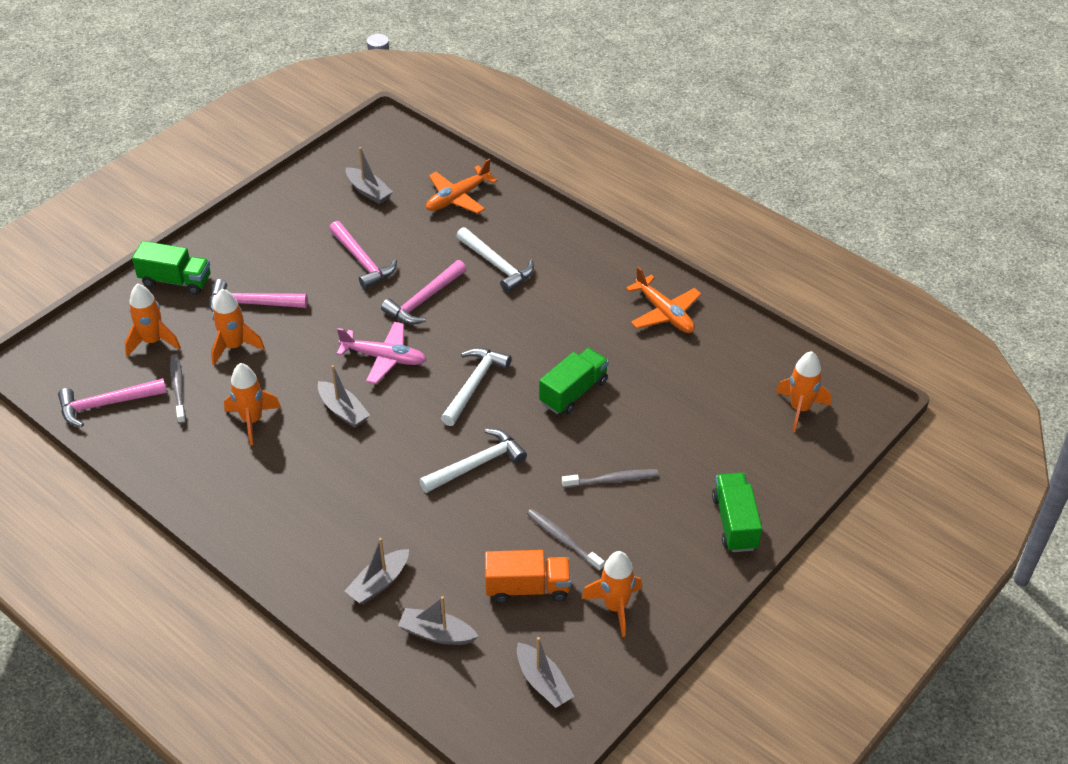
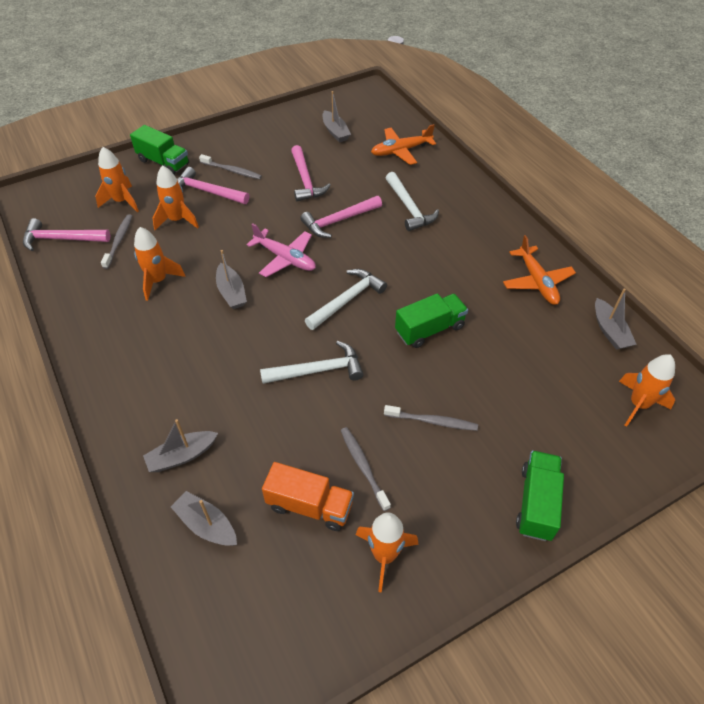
camera: 20 degrees right, 5 degrees up
grey boat [517,637,575,708] -> grey boat moved to [595,288,637,350]
none -> grey toothbrush [199,154,262,180]

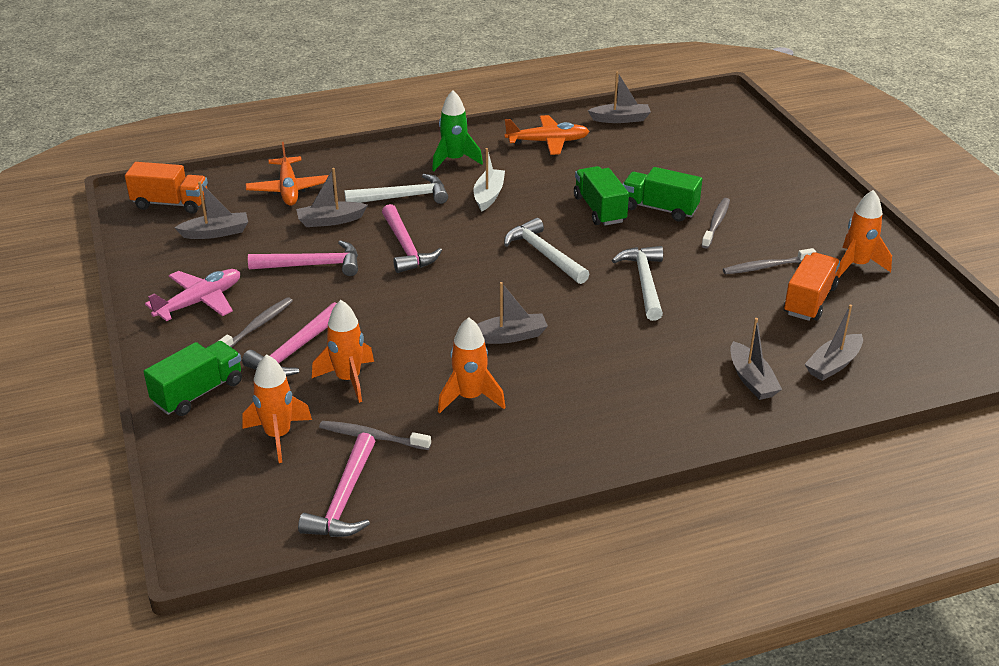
camera: 80 degrees left, 15 degrees down
pink plane [247,223,316,277] -> pink plane moved to [145,269,240,321]
green truck [516,451,564,541] -> green truck moved to [622,167,702,221]
orange rocket [619,354,675,427] -> none
none -> orange truck [125,162,208,214]
none -> grey boat [296,168,368,227]
none -> green rocket [432,90,483,171]
none -> white boat [474,148,505,212]

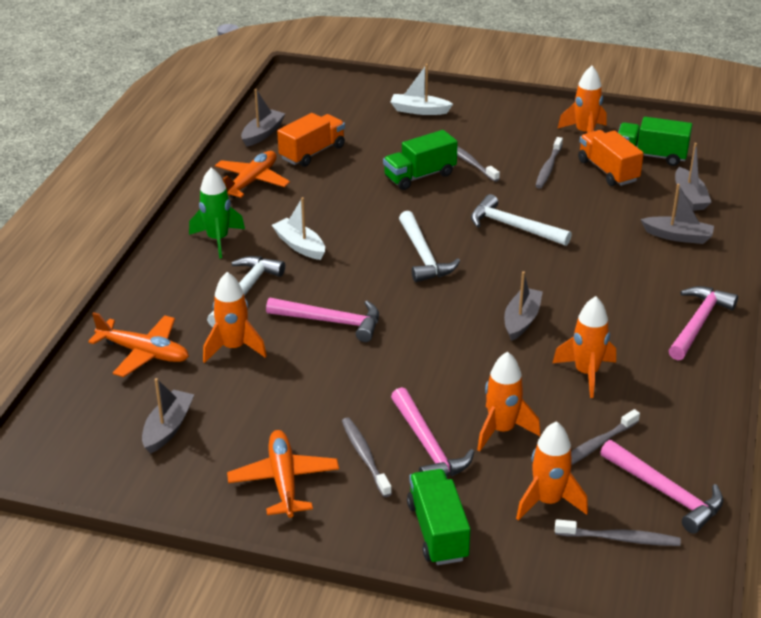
camera: 55 degrees left, 0 degrees up
orange truck [125,162,208,214] -> orange truck moved to [277,113,345,167]
pink plane [145,269,240,321] -> orange plane [227,430,339,518]
pink hammer [248,240,358,276] -> pink hammer moved to [668,286,738,360]
grey boat [296,168,368,227] -> orange rocket [203,272,267,363]
white hammer [504,218,589,284] -> white hammer turned 105 degrees counterclockwise [399,211,460,282]
green truck [574,166,629,226] -> green truck moved to [618,117,692,166]
none -> white boat [390,64,453,115]
none -> grey toothbrush [555,519,681,546]

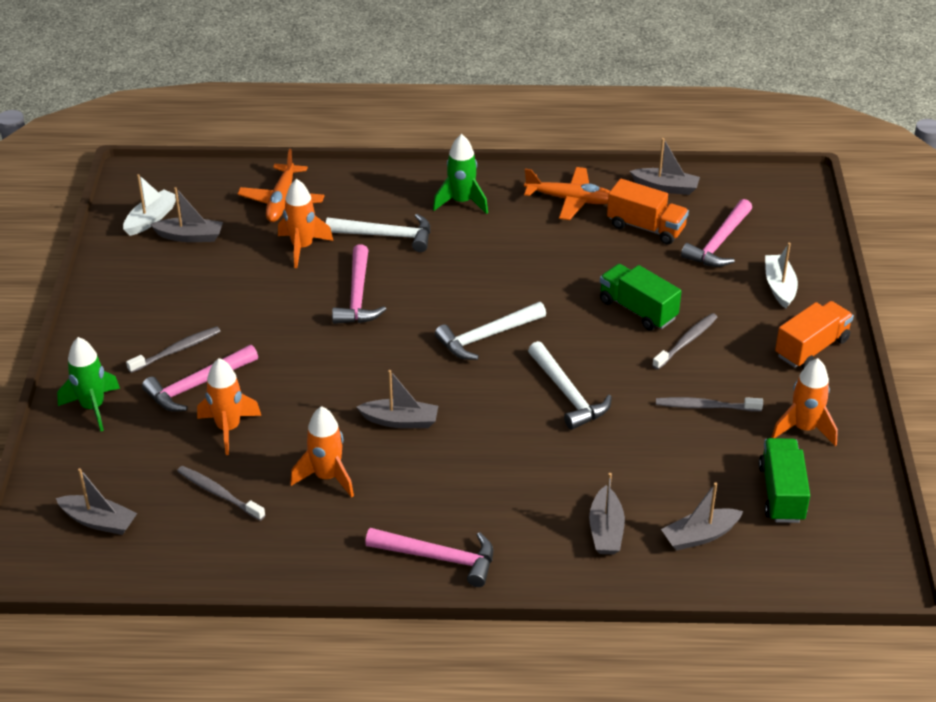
camera: 75 degrees right, 5 degrees up
orange plane [227,430,339,518] -> none
white boat [272,197,325,260] -> white boat moved to [123,174,176,236]
green truck [407,469,470,565] -> green rocket [57,337,120,431]
white hammer [471,194,572,246] -> white hammer turned 135 degrees clockwise [528,341,612,430]
orange rocket [516,421,588,521] -> none
grey toothbrush [555,519,681,546] -> grey boat [56,468,137,535]
orange truck [578,130,644,186] -> orange truck moved to [775,301,854,369]
pink hammer [600,440,723,534] -> pink hammer moved to [681,199,752,267]

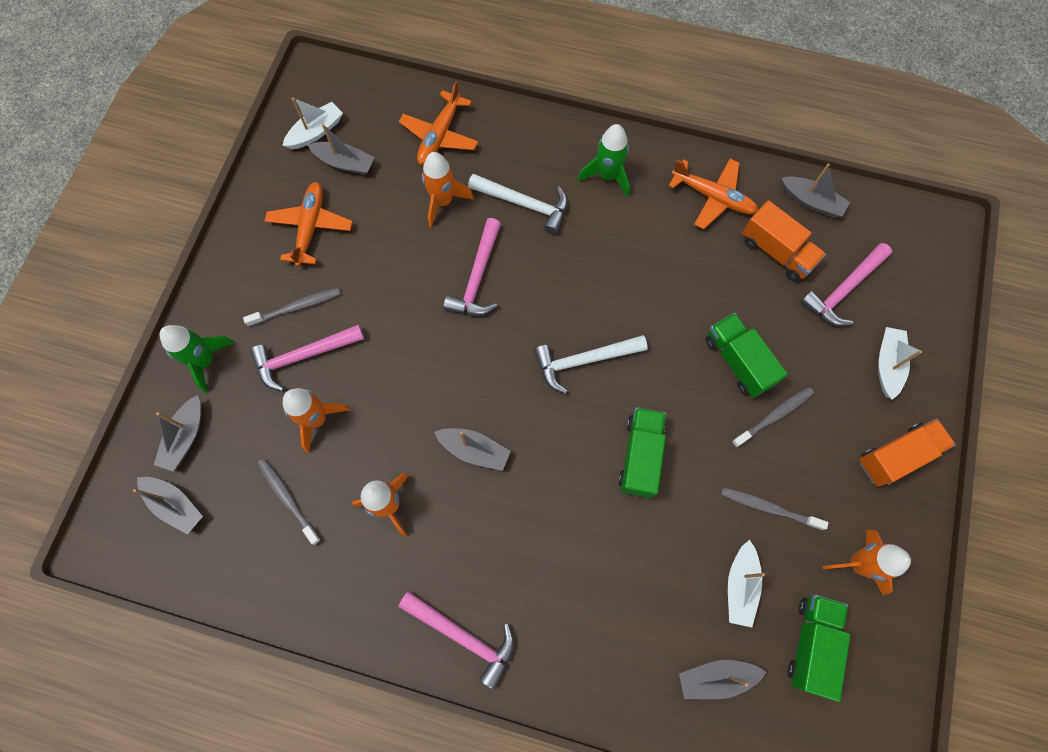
camera: 15 degrees right, 30 degrees up
white hammer [528,341,612,430] -> green truck [618,407,666,498]
grey boat [589,473,625,554] -> grey boat moved to [154,395,202,471]
none -> orange plane [265,182,353,267]
none -> white boat [728,540,765,627]

